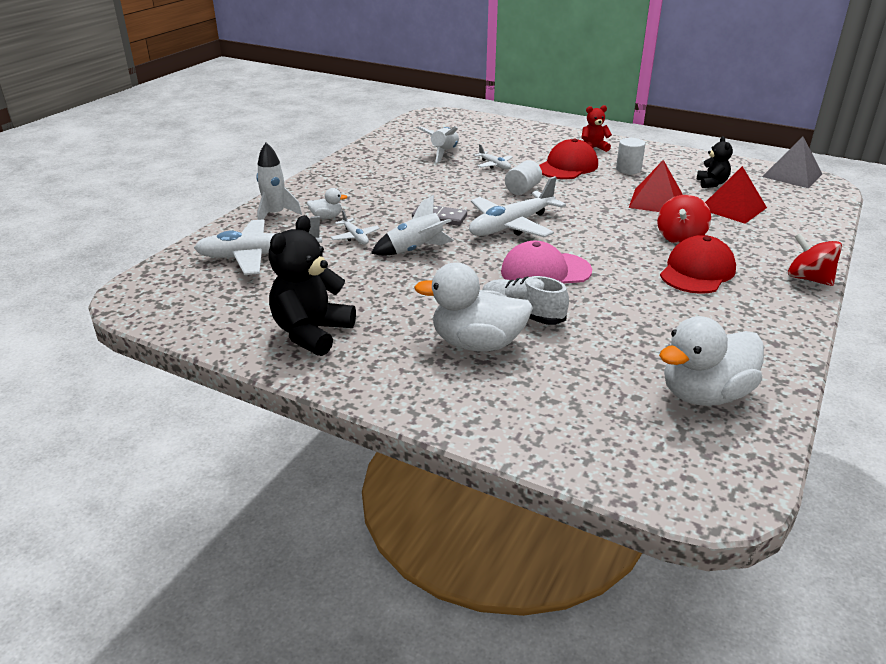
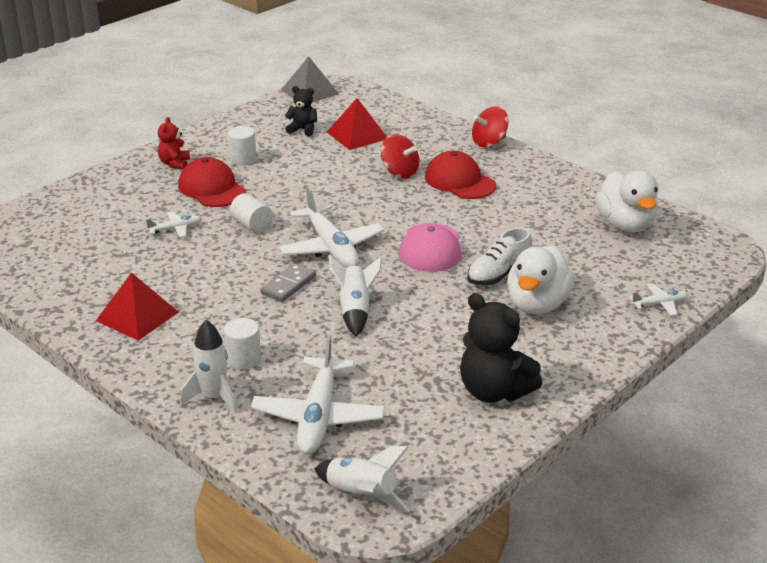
camera: 75 degrees left, 0 degrees up
white duck [307,188,347,219] -> white cylinder [224,318,261,370]
white plane [331,210,380,245] -> white plane moved to [629,283,688,316]
white rocket [417,126,459,163] -> white rocket moved to [314,446,410,512]
red pyramid [629,160,683,212] -> red pyramid moved to [96,273,179,341]

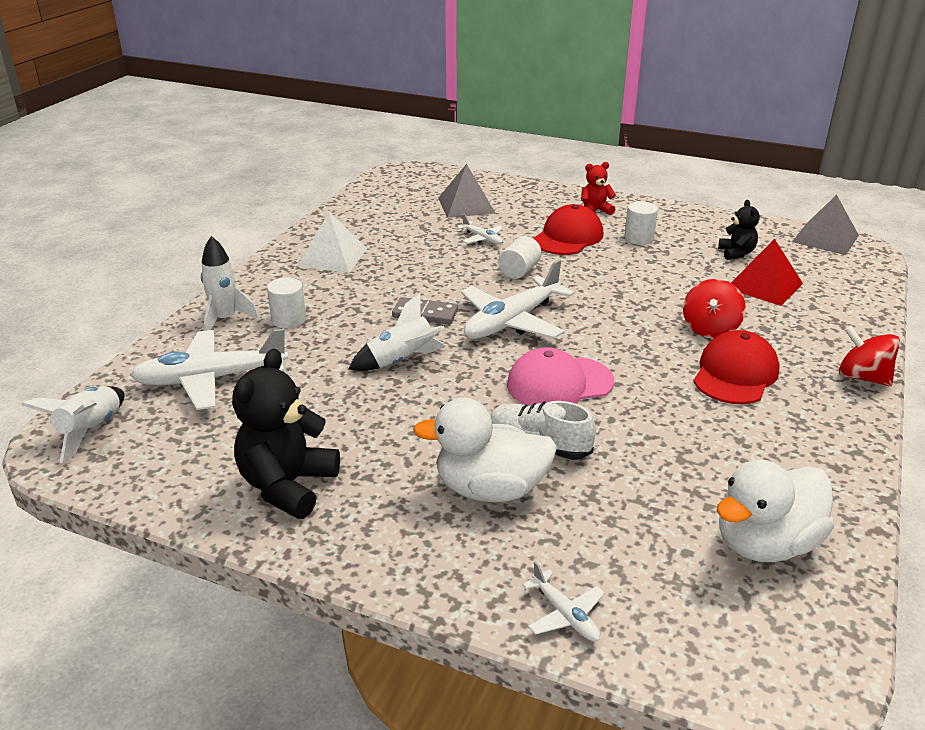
camera: 70 degrees right, 0 degrees up
red pyramid [96,273,179,341] -> white pyramid [297,212,368,273]
none -> grey pyramid [438,164,496,218]

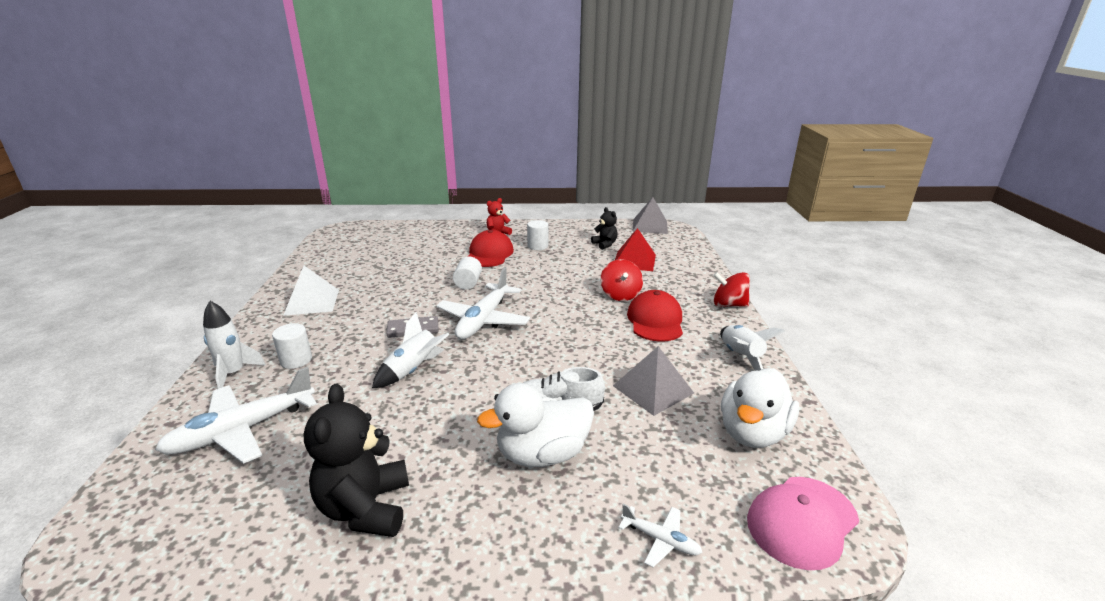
camera: 25 degrees left, 5 degrees down
white rocket [21,386,125,463] -> white rocket moved to [720,325,785,371]
grey pyramid [438,164,496,218] -> grey pyramid moved to [613,346,694,416]
white plane [457,214,503,245] -> none
pink cap [507,347,614,406] -> pink cap moved to [747,477,859,570]

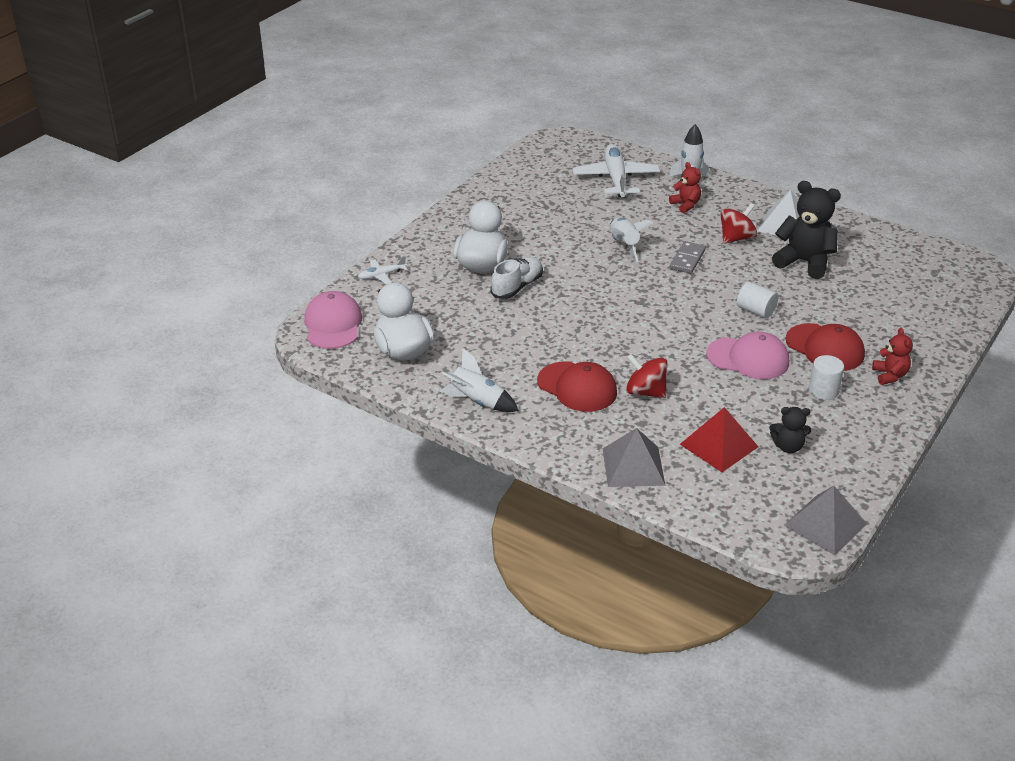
camera: 125 degrees right, 10 degrees up
white cylinder [272,323,312,369] -> red teddy bear [669,162,701,213]
black teddy bear [304,384,409,537] -> black teddy bear moved to [772,181,841,279]
white plane [436,267,530,339] -> none
grey pyramid [613,346,694,416] -> grey pyramid moved to [603,428,666,487]
red spinning top [713,272,750,307] -> red spinning top moved to [720,203,757,244]
none -> pink cap [706,331,789,379]

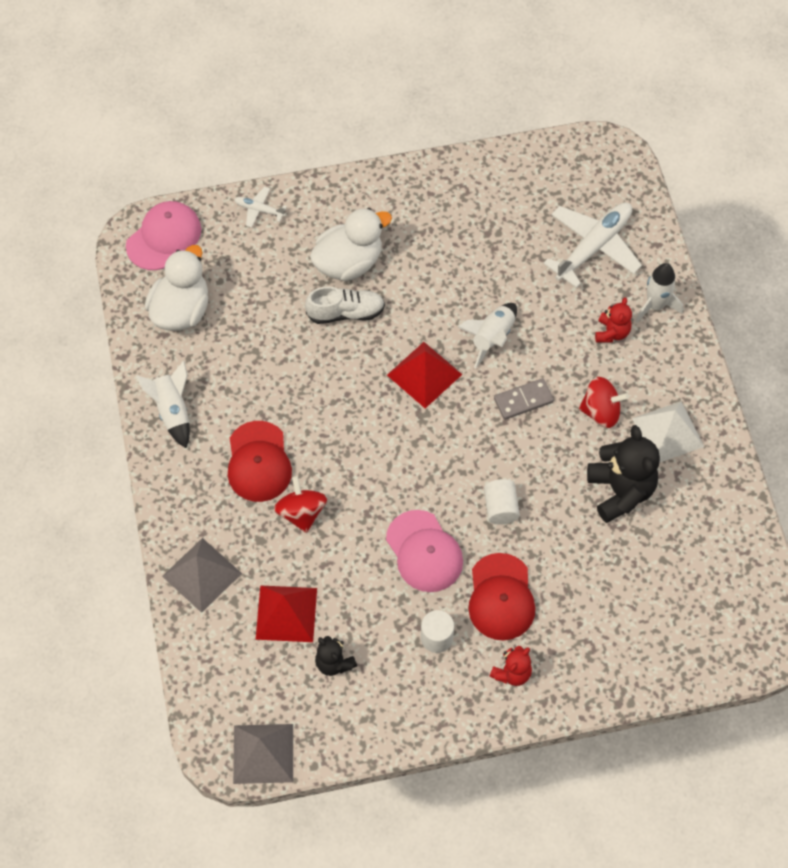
camera: 45 degrees right, 25 degrees up
none -> red pyramid [387,342,462,408]

